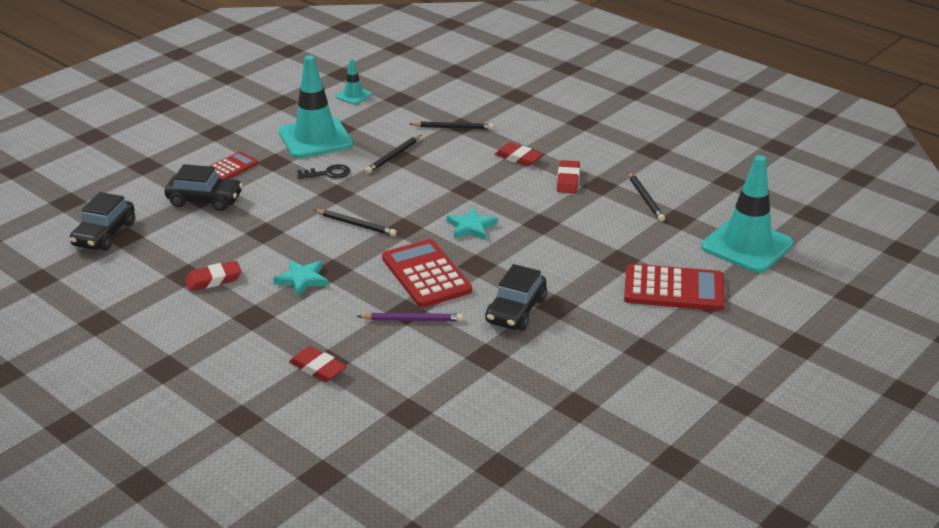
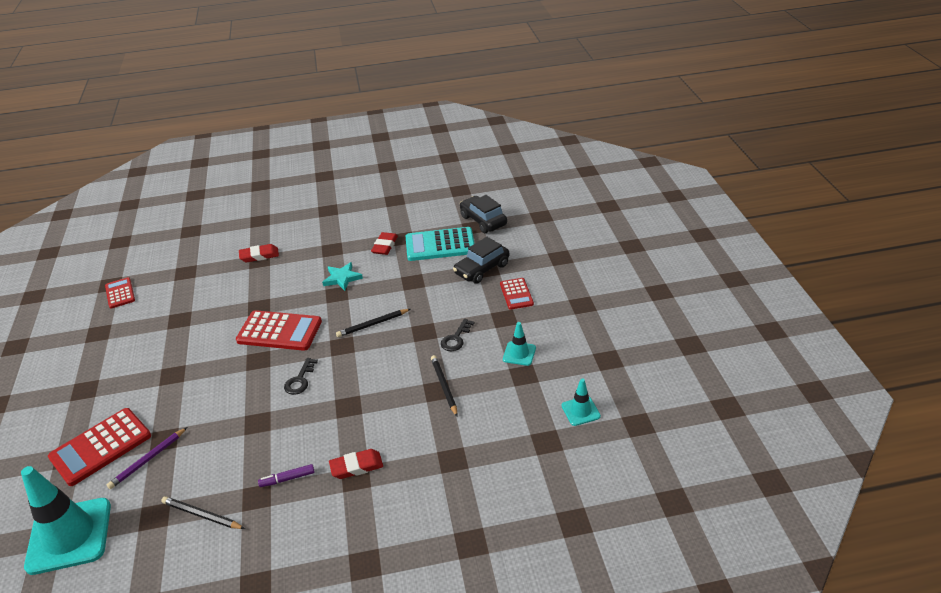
camera: 130 degrees right, 5 degrees up
turquoise traffic cone [279,56,353,158] -> turquoise traffic cone [503,322,536,366], size x0.48
purple pencil [356,313,463,322] -> purple pencil moved to [107,427,187,489]
black pencil [410,121,494,130] -> none
turquoise star [447,207,498,240] -> black key [284,358,318,395]
black car [485,264,547,331] -> none
red eraser [557,160,580,193] -> purple marker [258,464,315,487]
none -> red calculator [105,277,135,309]
none -> turquoise calculator [406,227,475,261]

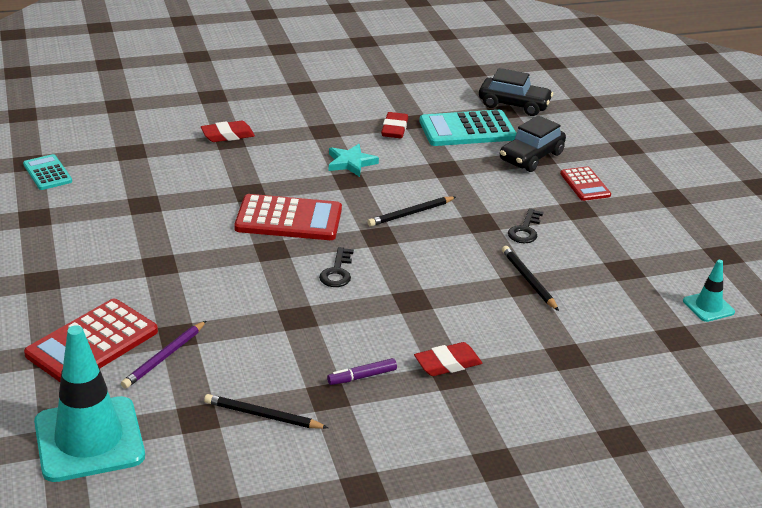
camera: 10 degrees left, 5 degrees down
red calculator [105,277,135,309] -> turquoise calculator [23,154,72,190]
black car [460,195,507,233] -> black car turned 150 degrees clockwise [479,68,553,116]
turquoise traffic cone [503,322,536,366] -> none

